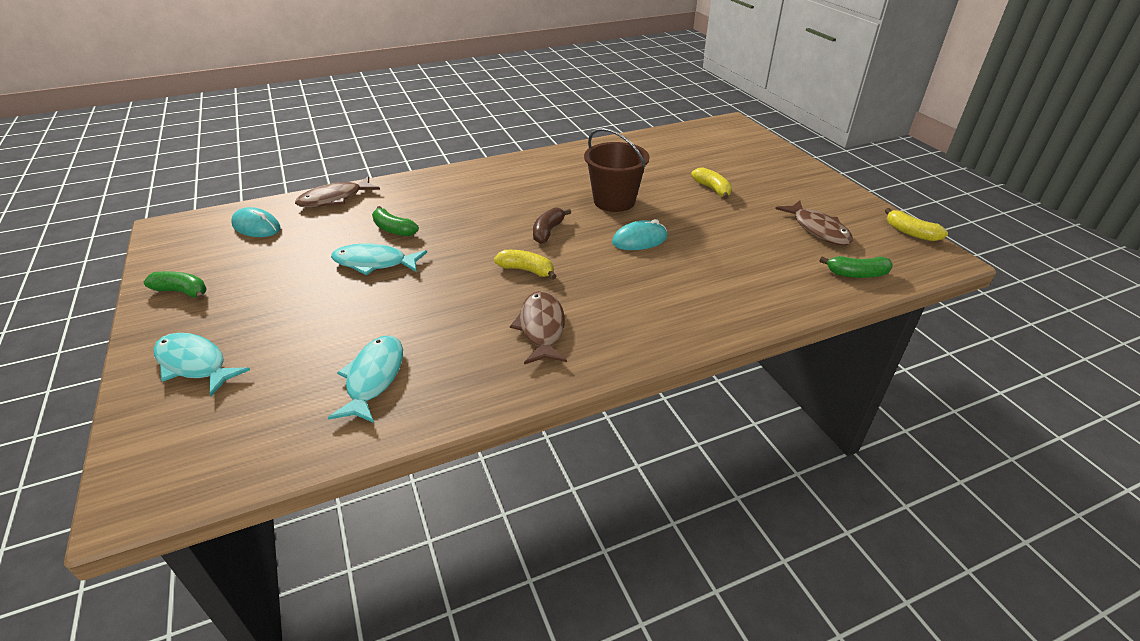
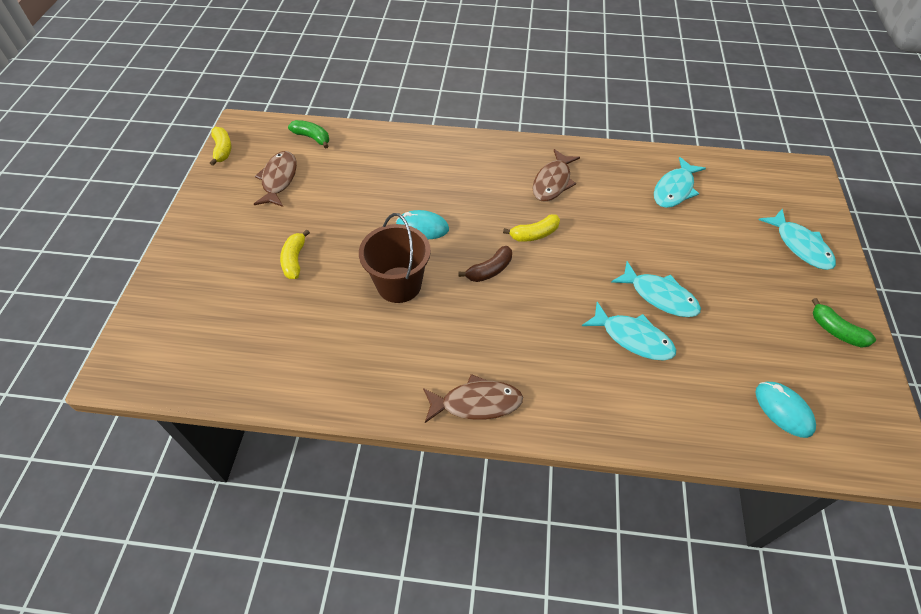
camera: 150 degrees left, 15 degrees up
brown fish [295,176,380,207] -> brown fish moved to [423,374,523,423]
green banana [372,206,419,236] -> turquoise fish [582,302,676,360]
yellow banana [494,250,556,280] -> yellow banana turned 75 degrees counterclockwise [503,214,560,242]

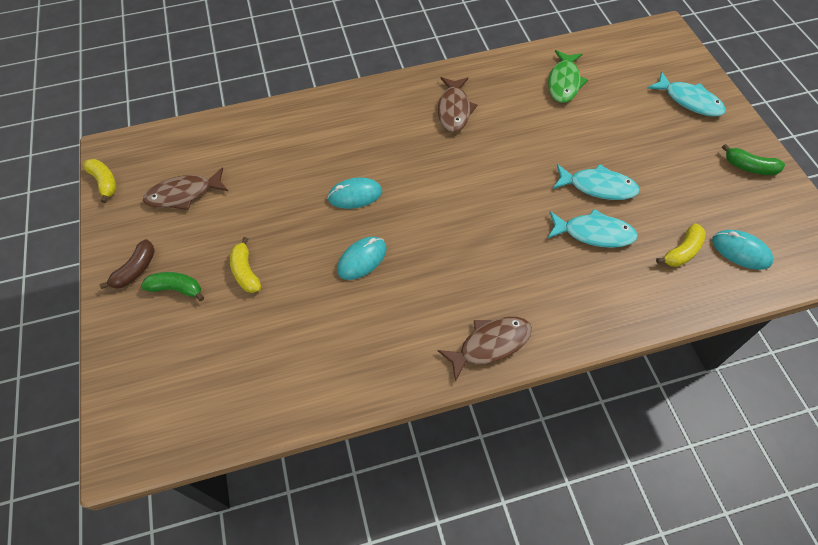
camera: 20 degrees left, 5 degrees up
brown fish [254,151,297,207] -> brown fish turned 90 degrees counterclockwise [143,167,228,210]
green banana [288,120,329,149] -> green banana moved to [141,272,204,301]
brown bucket [359,213,431,303] -> turquoise mouse [337,236,387,280]
brown banana [459,246,512,282] -> brown banana moved to [99,239,155,289]
yellow banana [503,214,560,242] -> yellow banana moved to [656,223,706,267]
turquoise fish [654,157,706,208] -> green fish [548,50,588,103]

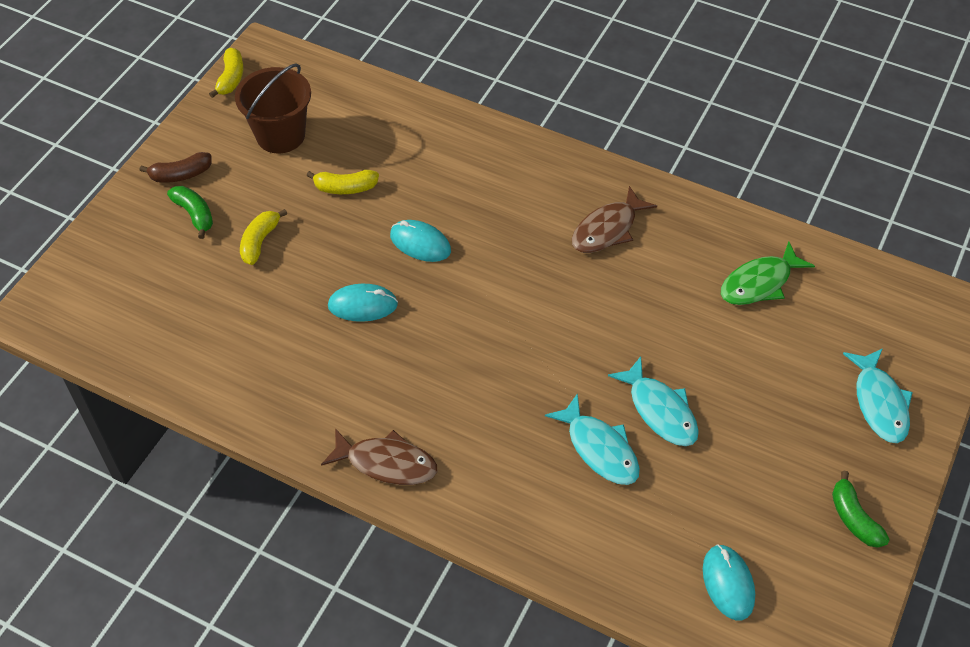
camera: 40 degrees right, 5 degrees down
brown fish [143,167,228,210] -> brown bucket [235,63,311,154]
yellow banana [656,223,706,267] -> yellow banana moved to [307,170,379,194]

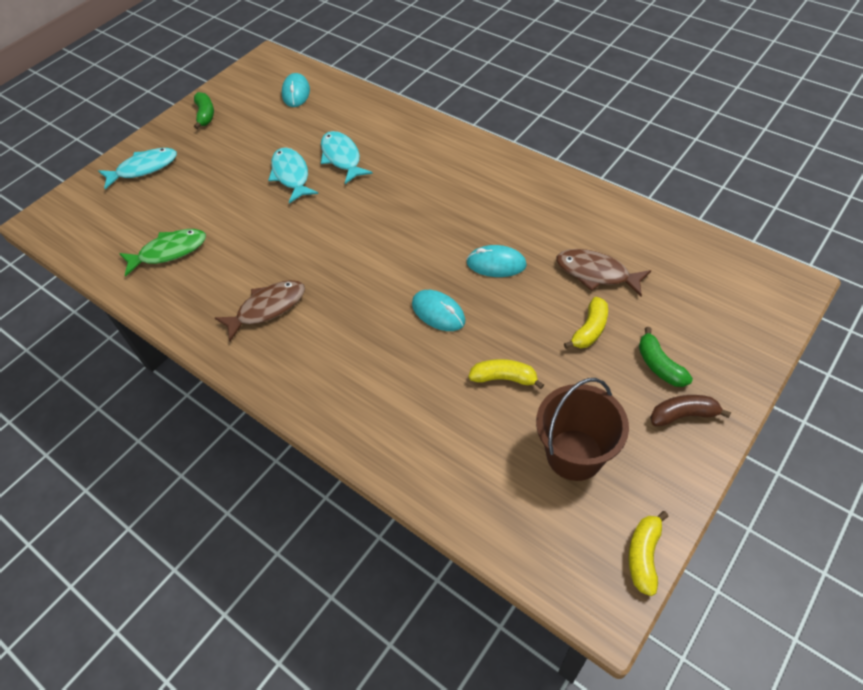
camera: 165 degrees left, 0 degrees up
brown fish [321,428,437,485] -> brown fish moved to [556,249,651,296]
turquoise fish [843,348,913,443] -> turquoise fish turned 60 degrees clockwise [99,148,177,189]

